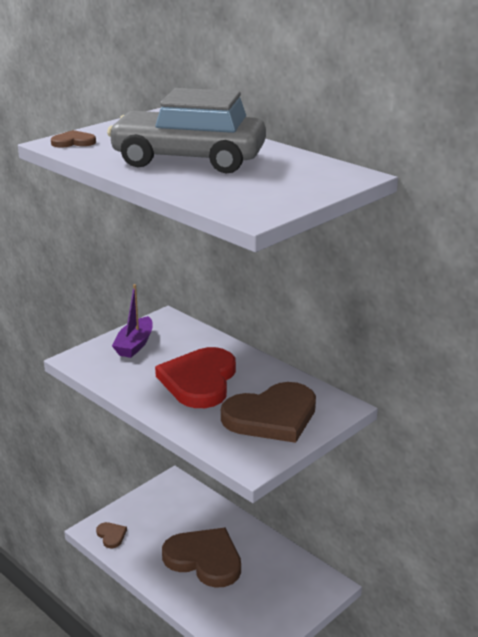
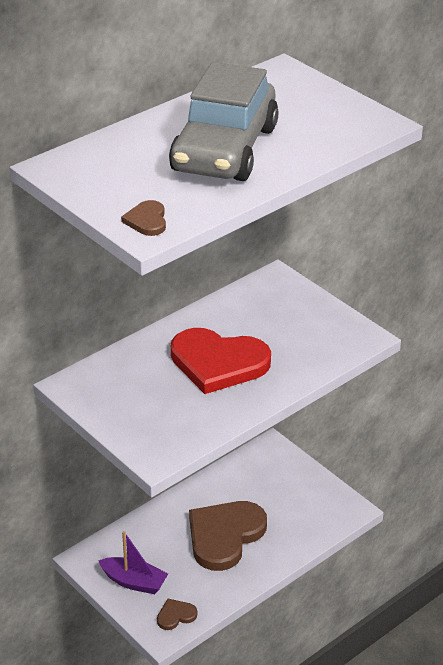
camera: 85 degrees left, 10 degrees up
purple boat [112,284,153,358] -> purple boat moved to [98,531,168,594]
brown heart [221,382,316,443] -> none

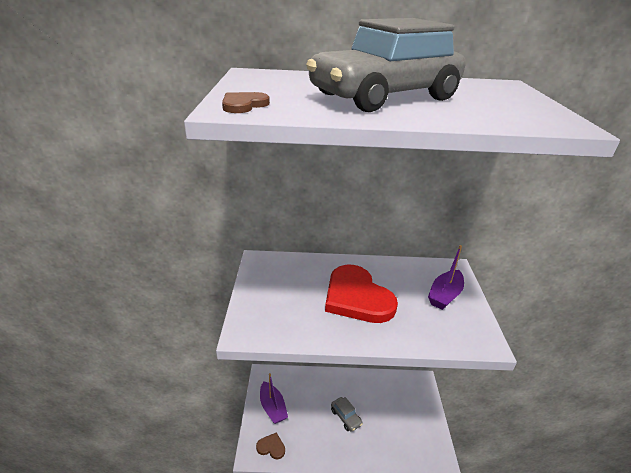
camera: 40 degrees right, 5 degrees down
brown heart [189,501,267,571] -> grey car [331,397,363,432]
none -> purple boat [428,245,464,310]

